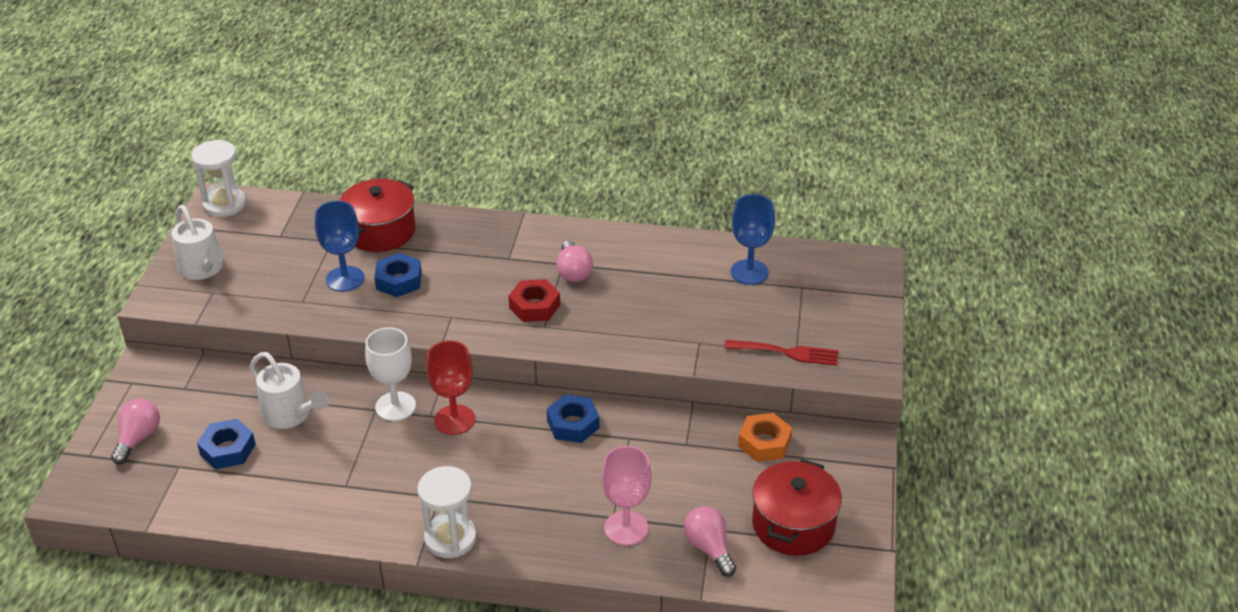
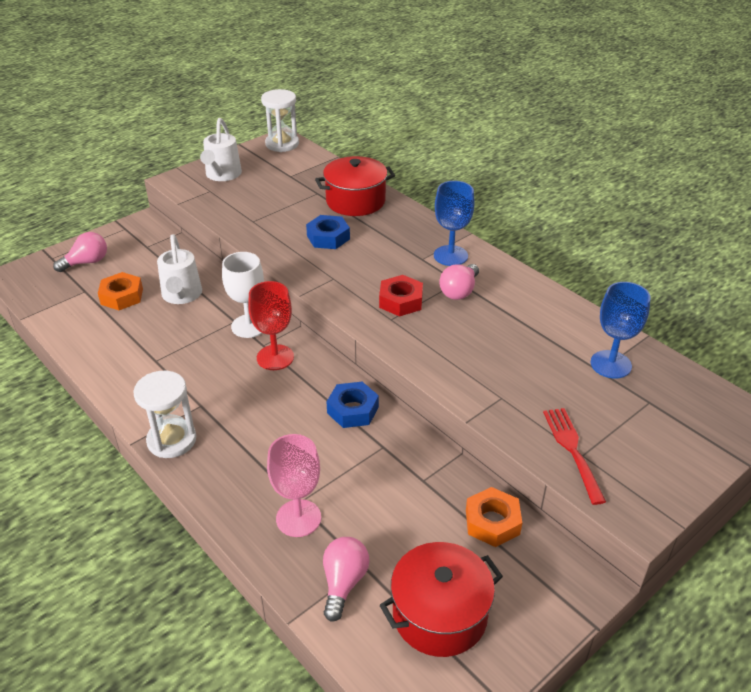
camera: 40 degrees right, 0 degrees up
blue nut [197,419,256,469] -> orange nut [98,272,143,310]
blue goblet [315,201,365,292] -> blue goblet moved to [434,181,475,266]
red fork [724,340,838,366] -> red fork turned 150 degrees counterclockwise [543,408,606,505]

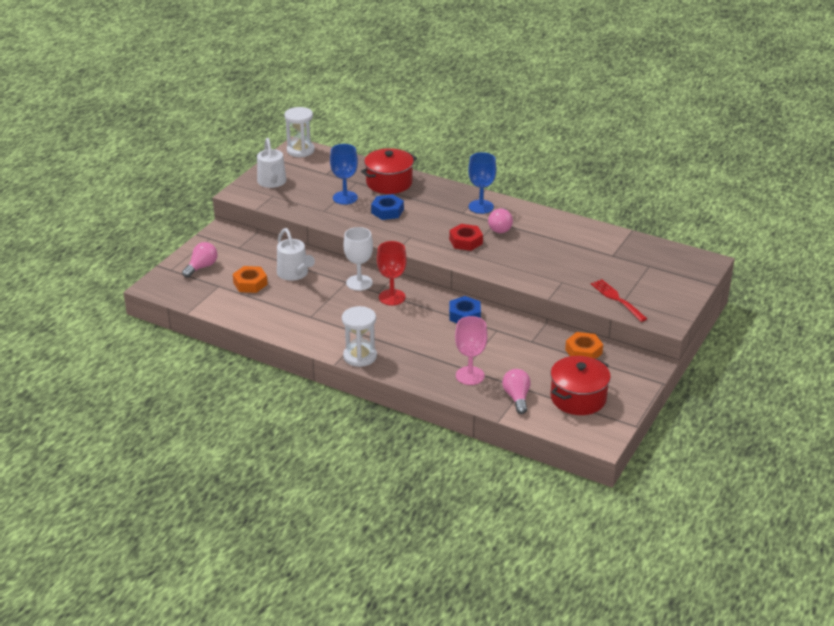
camera: 20 degrees left, 5 degrees down
blue goblet [591,282,651,378] -> blue goblet moved to [330,144,358,205]

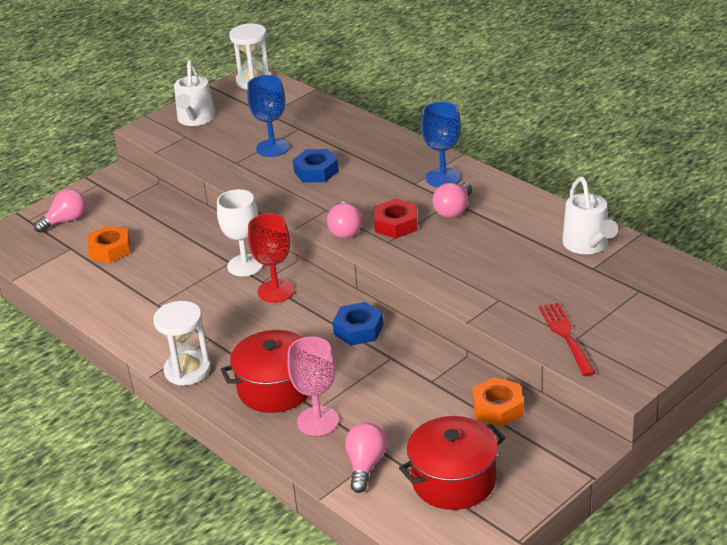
camera: 20 degrees right, 0 degrees up
white watering can [277,228,315,281] -> white watering can moved to [562,177,618,254]
red pot [361,148,417,194] -> red pot moved to [221,330,309,413]
none -> pink light bulb [327,202,362,238]

